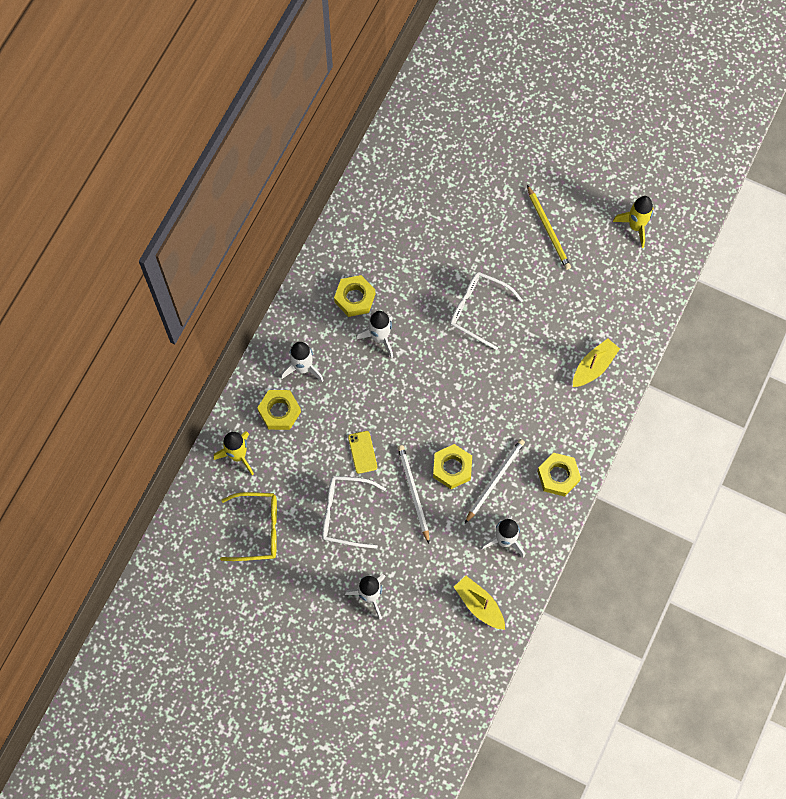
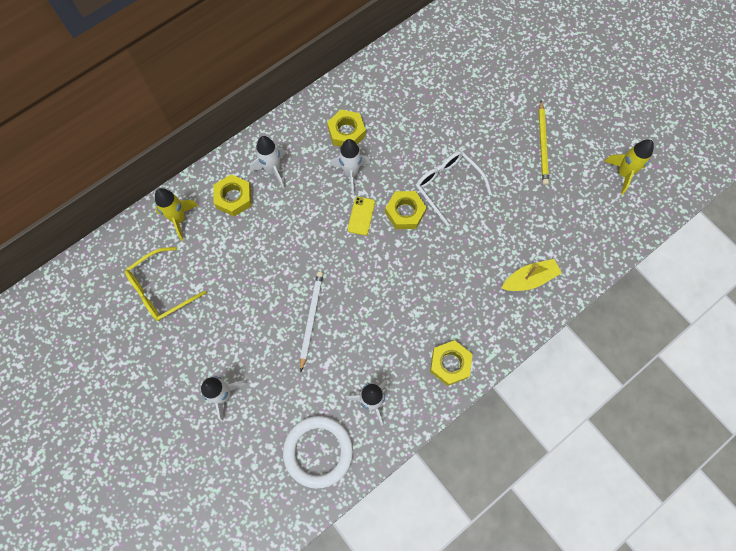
camera: 25 degrees right, 0 degrees up
yellow glasses [220,492,277,561] -> yellow glasses turned 120 degrees clockwise [125,247,206,321]
white glasses [322,476,386,549] -> none
yellow phone [348,431,377,474] -> yellow phone moved to [348,197,375,235]
yellow nut [433,444,472,489] -> yellow nut moved to [385,191,427,229]
yellow boat [454,576,505,630] -> white ring [283,416,353,489]
white pencil [465,439,525,523] -> none

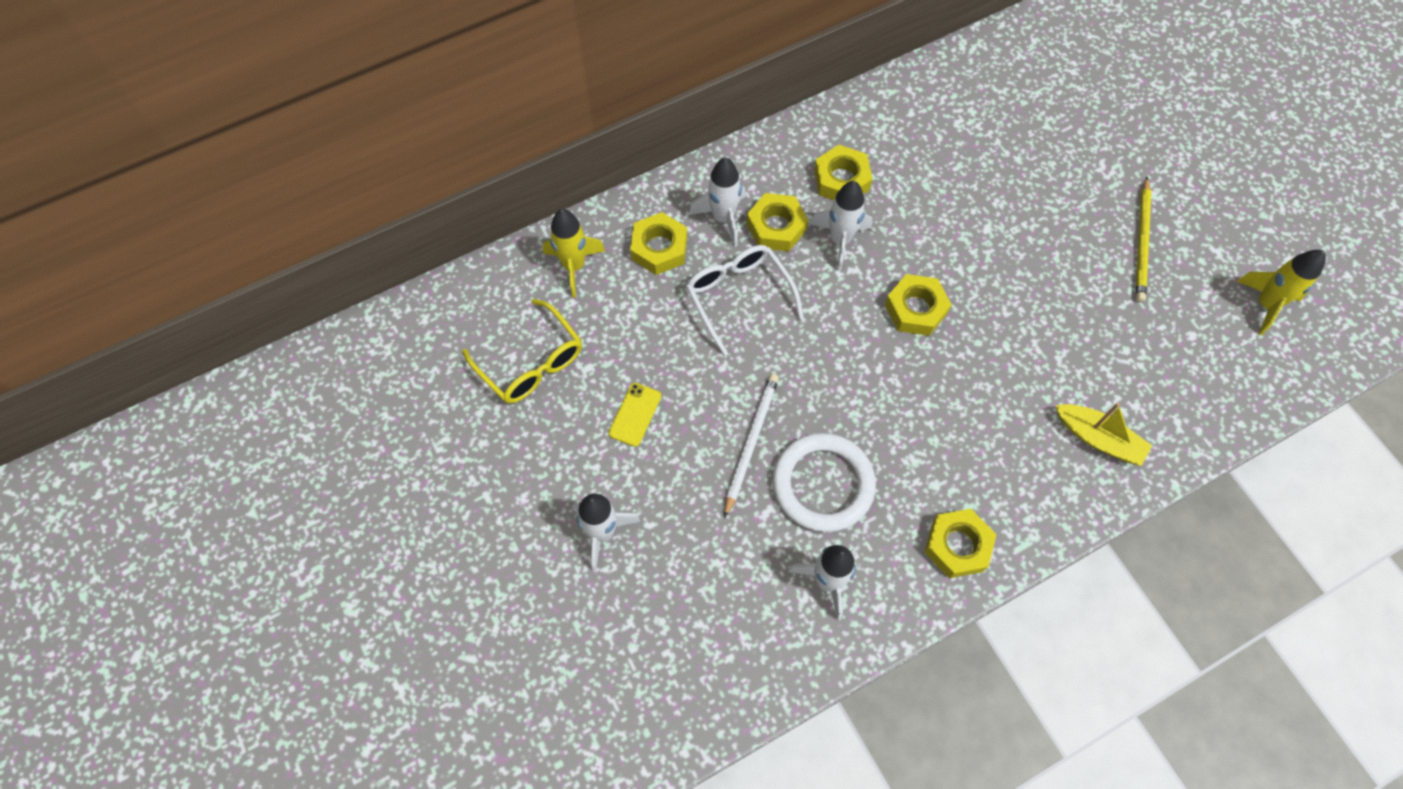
camera: 10 degrees right, 5 degrees down
yellow glasses [125,247,206,321] -> yellow glasses turned 105 degrees counterclockwise [462,299,582,403]
white ring [283,416,353,489] -> white ring moved to [773,433,876,532]
yellow phone [348,197,375,235] -> yellow phone moved to [608,383,661,447]
white glasses [416,151,492,227] -> white glasses moved to [686,245,804,356]
yellow boat [502,259,562,291] -> yellow boat turned 45 degrees clockwise [1056,403,1152,466]
none -> yellow nut [746,193,808,251]

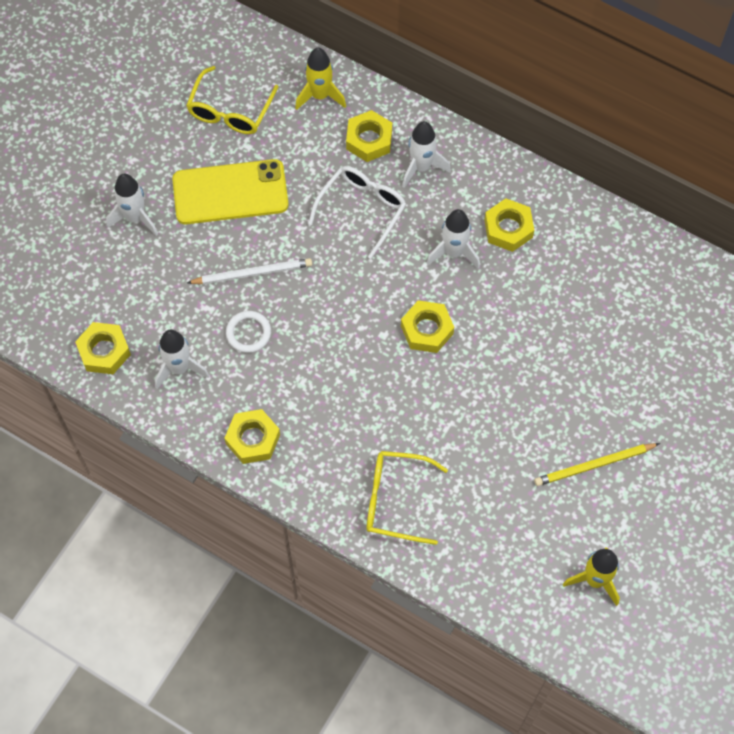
camera: 60 degrees right, 0 degrees up
yellow phone [608,383,661,447] -> yellow phone [172,159,288,224], size x2.26
yellow nut [746,193,808,251] -> yellow nut moved to [75,322,131,374]
white ring [773,433,876,532] -> white ring [226,311,271,353], size x0.56
yellow boat [1056,403,1152,466] -> yellow glasses [366,451,448,545]

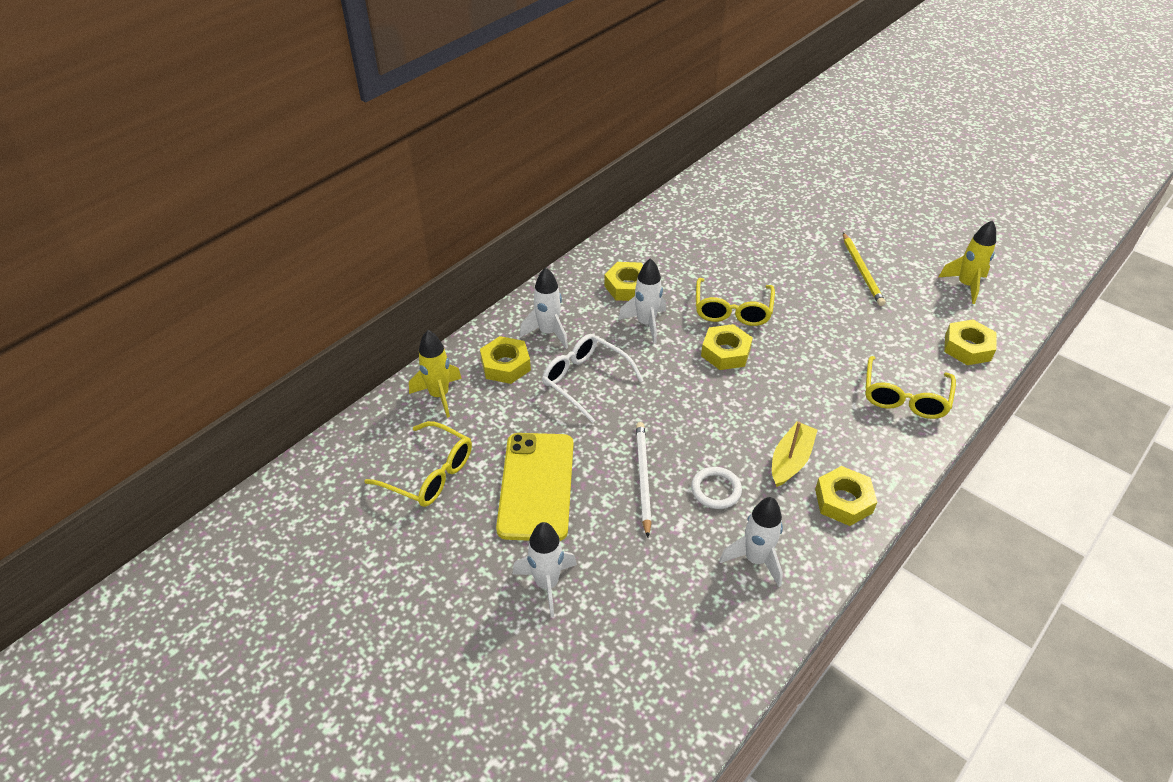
camera: 80 degrees left, 20 degrees down
yellow nut [75,322,131,374] -> yellow nut moved to [944,320,996,365]
none -> yellow glasses [696,278,775,326]
none -> yellow boat [772,422,817,487]

